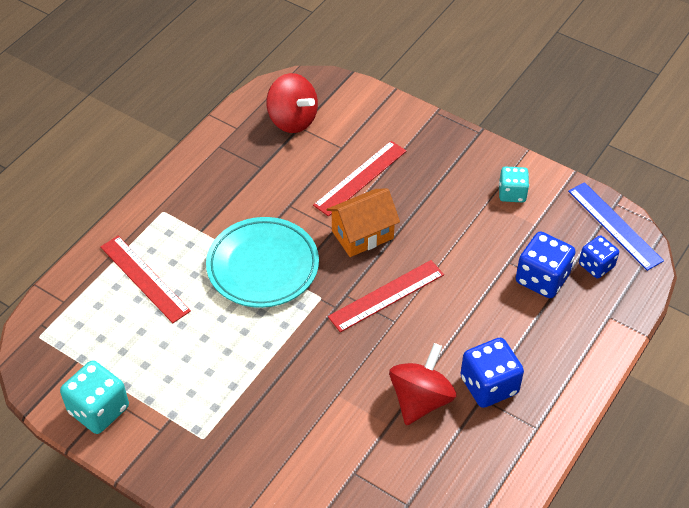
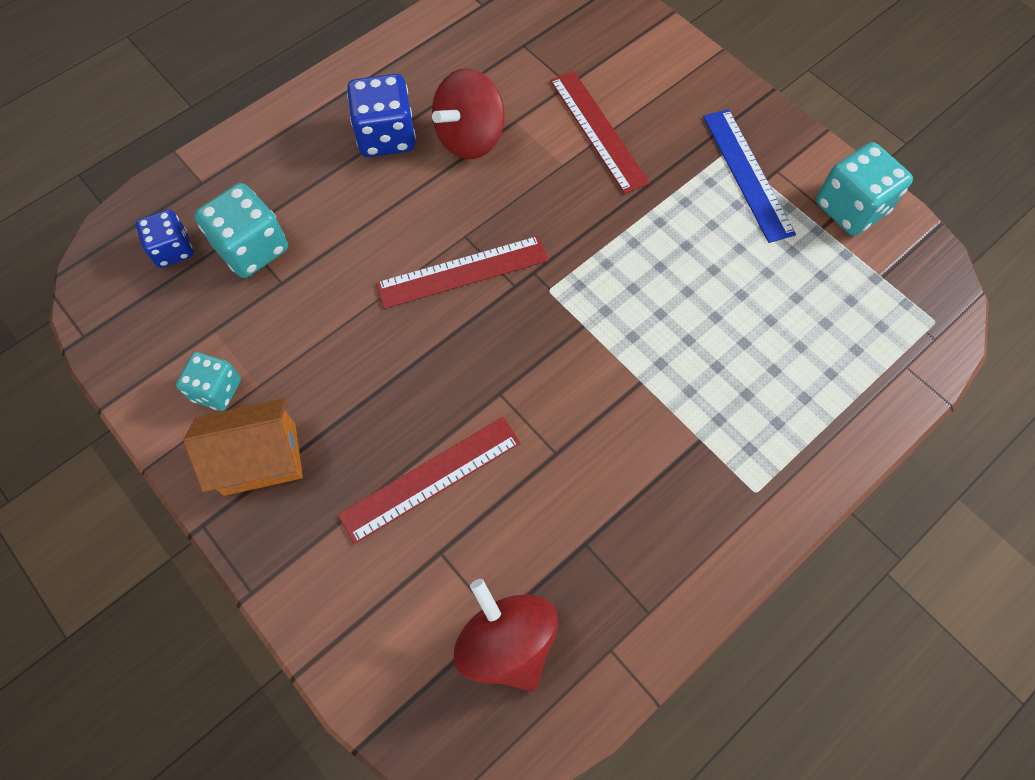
camera: 165 degrees left, 15 degrees up
red ruler [100,236,191,323] -> red ruler moved to [550,71,650,194]
turquoise plate [206,217,319,308] -> none
orange house [327,188,400,257] -> orange house moved to [183,398,303,496]
blue dice [516,232,576,298] -> turquoise dice [194,183,288,278]
blue ruler [568,182,664,271] -> blue ruler moved to [703,109,796,243]

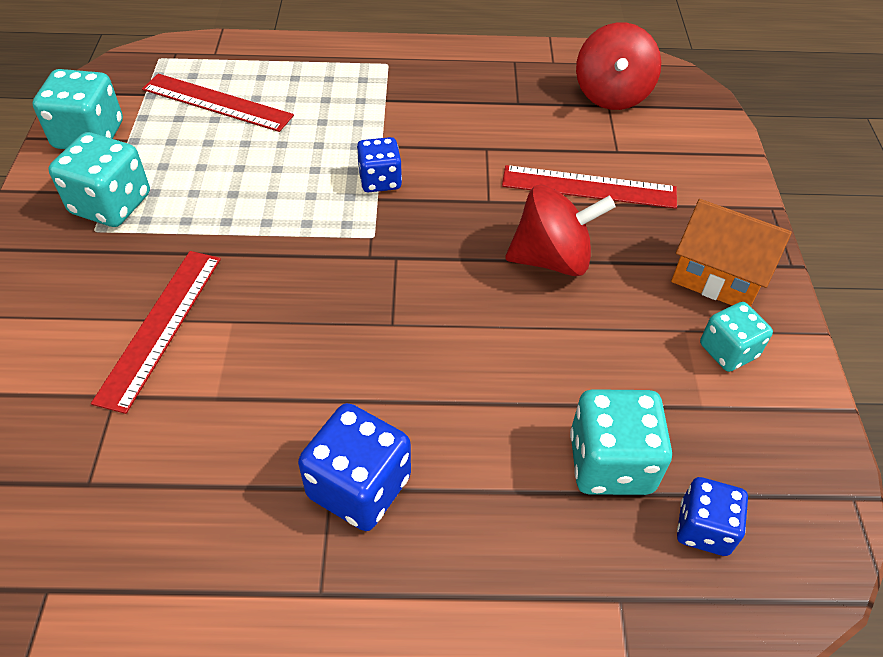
camera: 140 degrees left, 15 degrees down
red ruler [376,236,548,309] -> red ruler moved to [142,74,294,132]
red spinning top [432,68,505,159] -> red spinning top moved to [505,185,616,276]
blue ruler [703,109,796,243] -> turquoise dice [49,132,150,227]
none -> blue dice [357,137,402,192]

